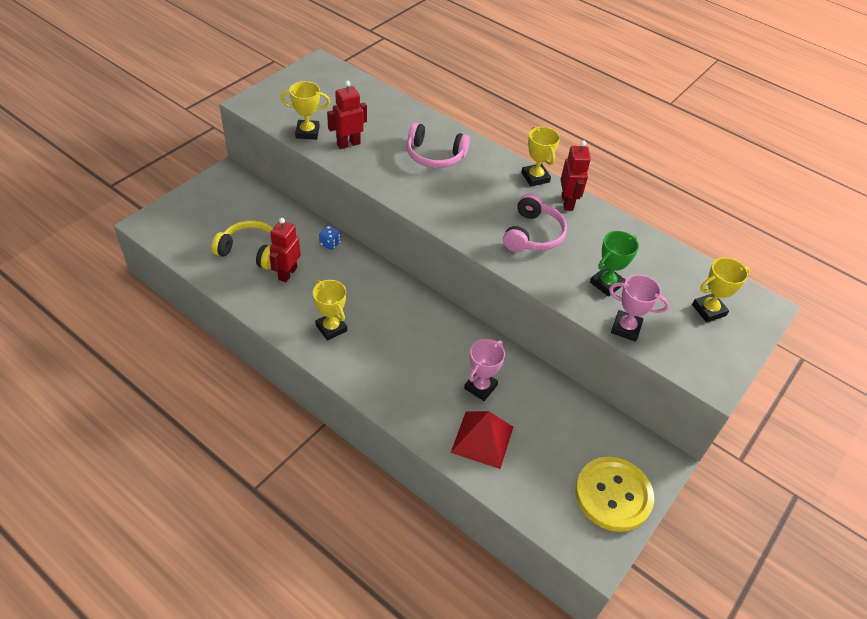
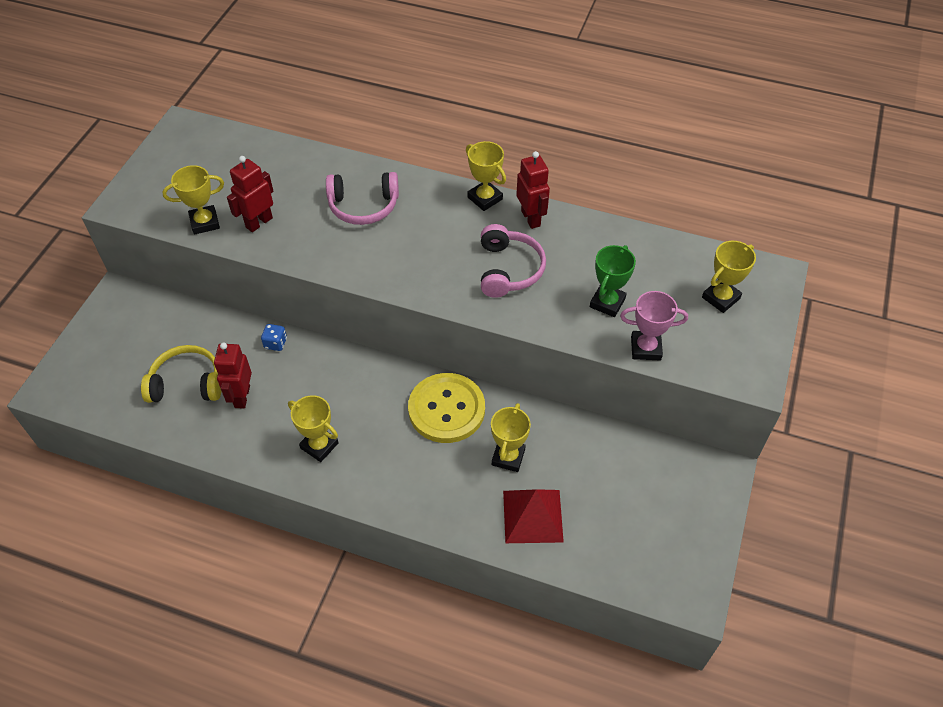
camera: 15 degrees left, 5 degrees up
pink trophy [464,339,505,401] -> yellow trophy [491,403,531,472]
yellow button [575,457,654,532] -> yellow button moved to [408,373,485,443]

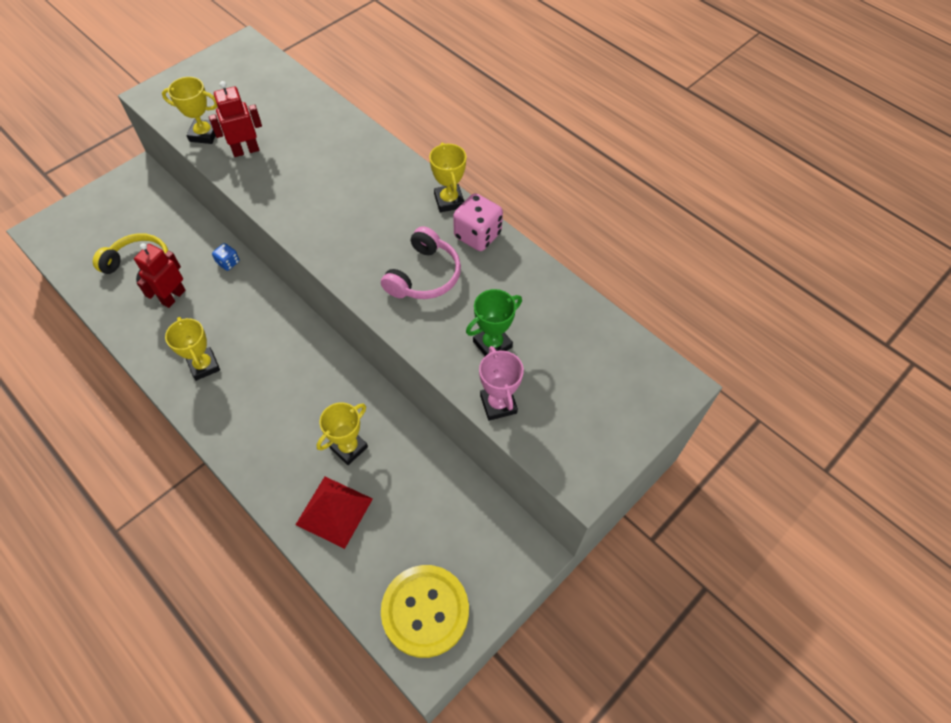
camera: 25 degrees right, 5 degrees up
pink headphones [326,172,399,225] -> none
yellow button [408,373,485,443] -> yellow button moved to [381,565,469,658]
red robot [516,151,550,229] -> pink dice [453,193,503,251]
pink trophy [620,291,688,360] -> pink trophy turned 45 degrees clockwise [479,346,524,421]
yellow trophy [702,241,756,313] -> none

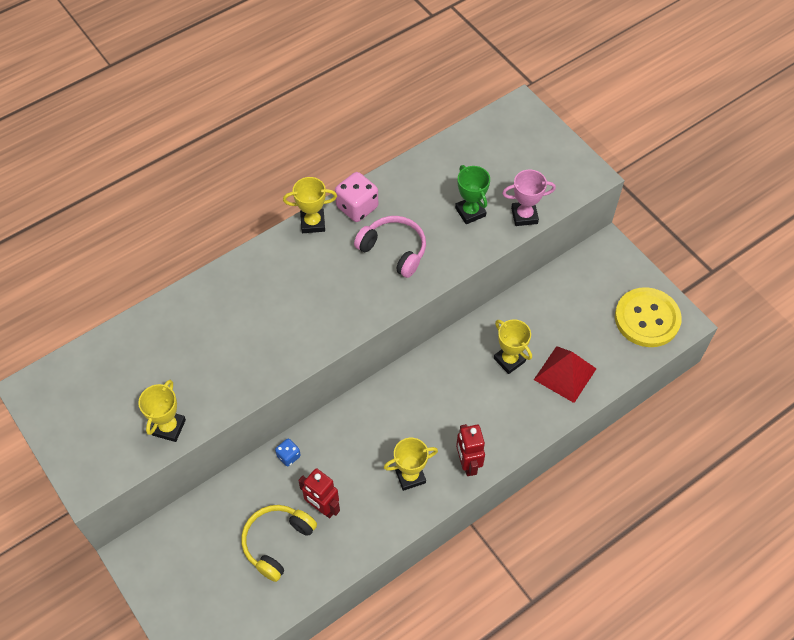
camera: 80 degrees left, 0 degrees up
red robot [209,81,262,157] -> red robot moved to [456,424,485,476]

